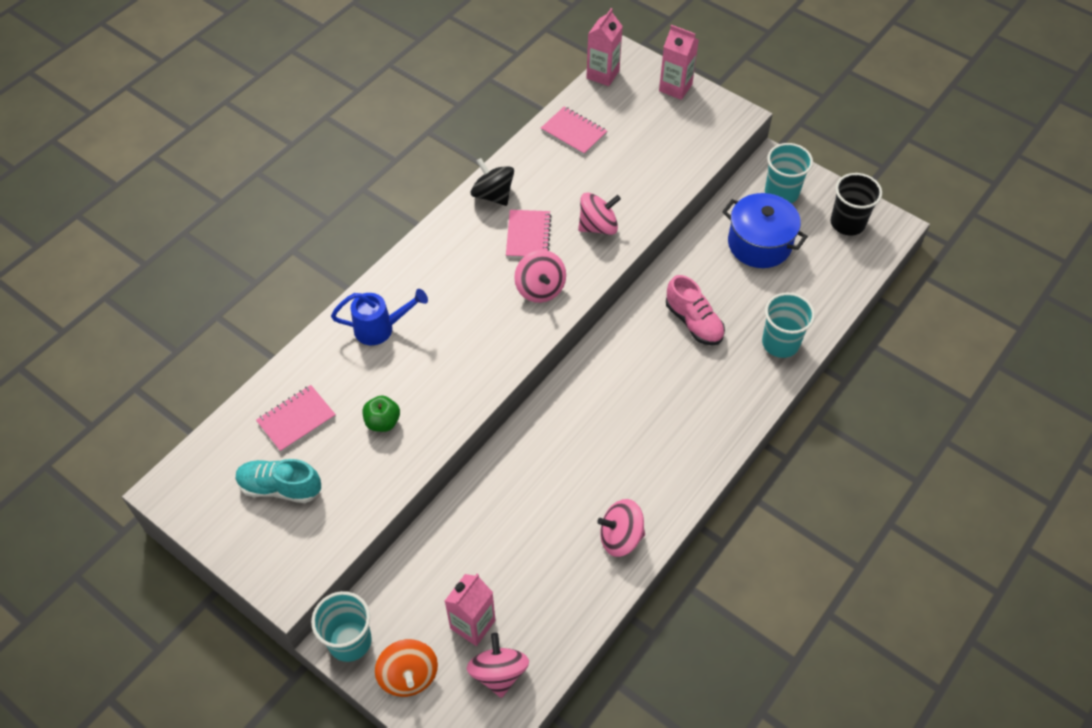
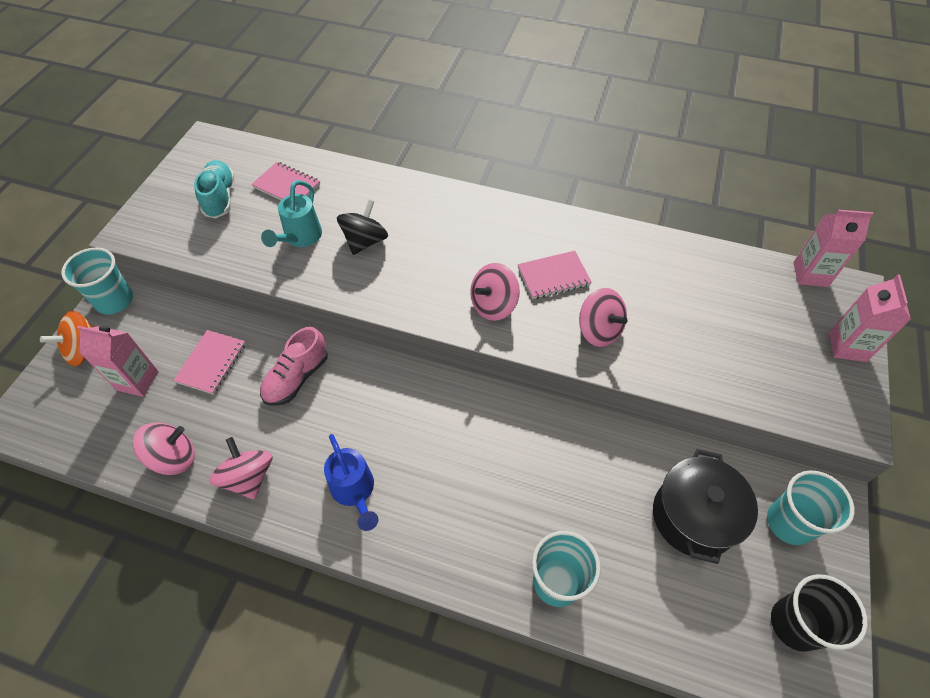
camera: 70 degrees right, 0 degrees up
blue watering can [331,289,428,345] -> blue watering can moved to [324,434,378,531]
green apple [363,396,400,432] -> turquoise watering can [261,180,322,247]
pink spinning top [466,633,529,698] -> pink spinning top moved to [133,422,195,475]
black spinning top [471,158,514,206] -> black spinning top moved to [337,200,388,255]
pink notebook [541,106,607,155] -> pink notebook moved to [173,330,246,395]
pink shoe [666,275,725,346] -> pink shoe moved to [260,327,328,406]
blue pot [722,193,808,268] -> black pot [653,449,758,564]

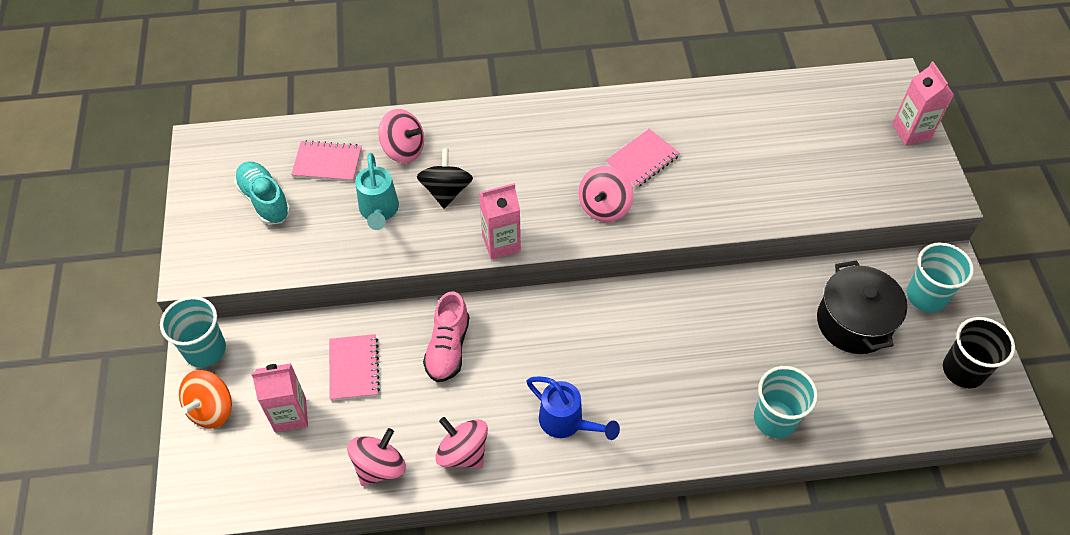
camera: 25 degrees left, 0 degrees up
pink spinning top [579,288,628,347] -> pink spinning top moved to [378,109,424,163]
pink carton [793,210,873,287] -> pink carton moved to [479,183,521,260]

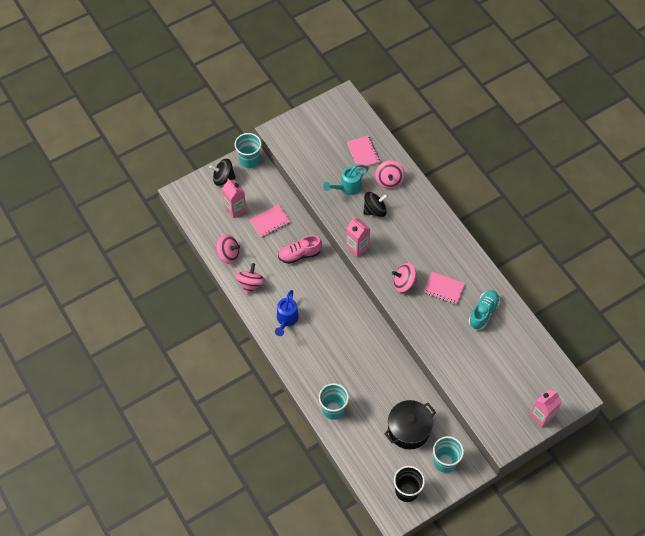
camera: 65 degrees right, 5 degrees up
orange spinning top [179,370,232,429] -> black spinning top [209,159,236,186]
turquoise shoe [234,162,291,225] -> turquoise shoe moved to [469,290,500,330]

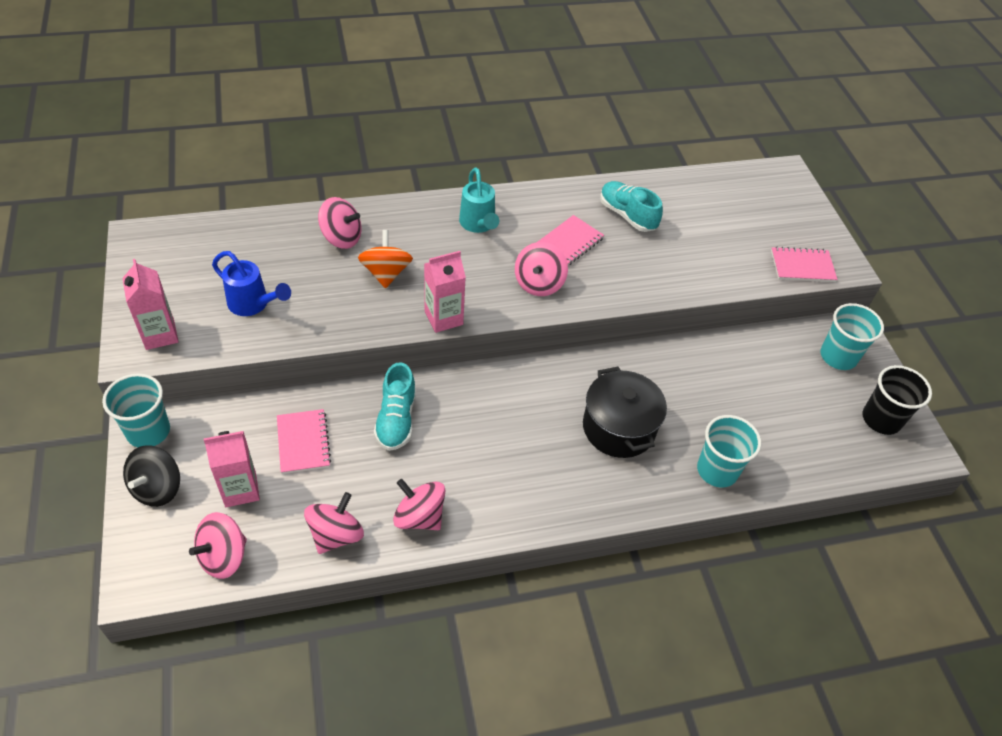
camera: 75 degrees left, 10 degrees down
blue watering can [275,290,299,336] -> blue watering can moved to [212,251,291,316]
pink shoe [278,235,322,264] -> turquoise shoe [374,362,416,451]
turquoise watering can [323,164,369,195] -> turquoise watering can moved to [459,168,499,233]
pink notebook [347,136,380,169] -> pink notebook moved to [771,246,838,282]
black spinning top [363,192,388,217] -> orange spinning top [358,230,413,289]
black pot [384,400,436,449] -> black pot moved to [583,367,667,458]
pink carton [530,389,562,428] -> pink carton moved to [122,259,179,350]
none -> pink spinning top [189,512,247,579]

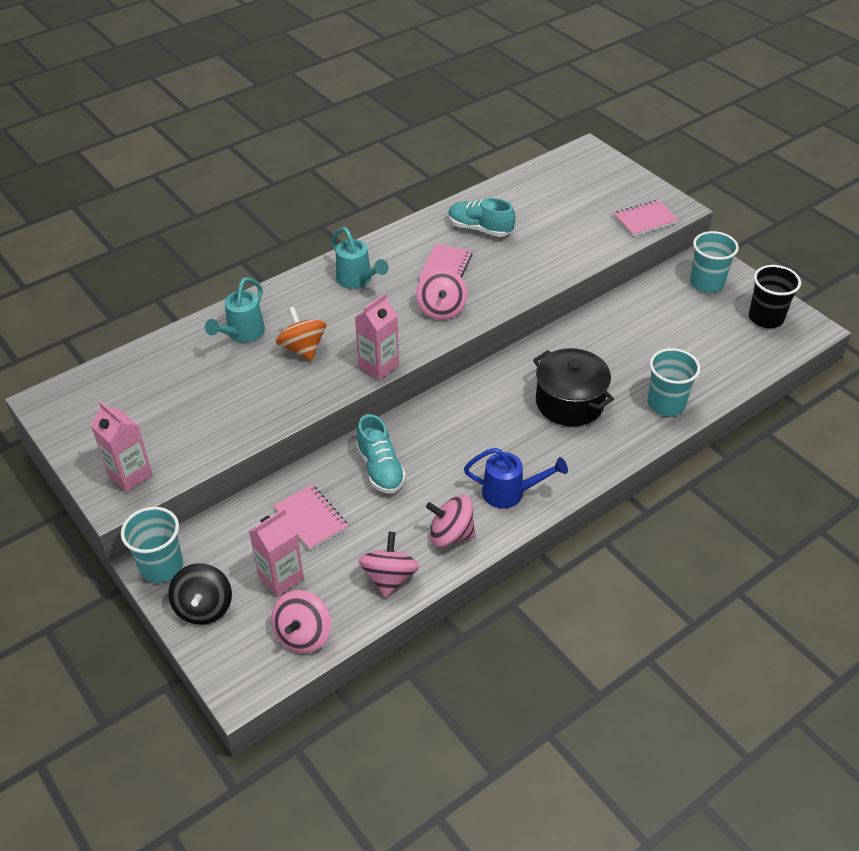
camera: 20 degrees left, 5 degrees down
blue watering can [212,251,291,316] -> blue watering can moved to [464,448,568,508]
pink spinning top [318,197,362,249] -> turquoise watering can [205,277,265,342]

